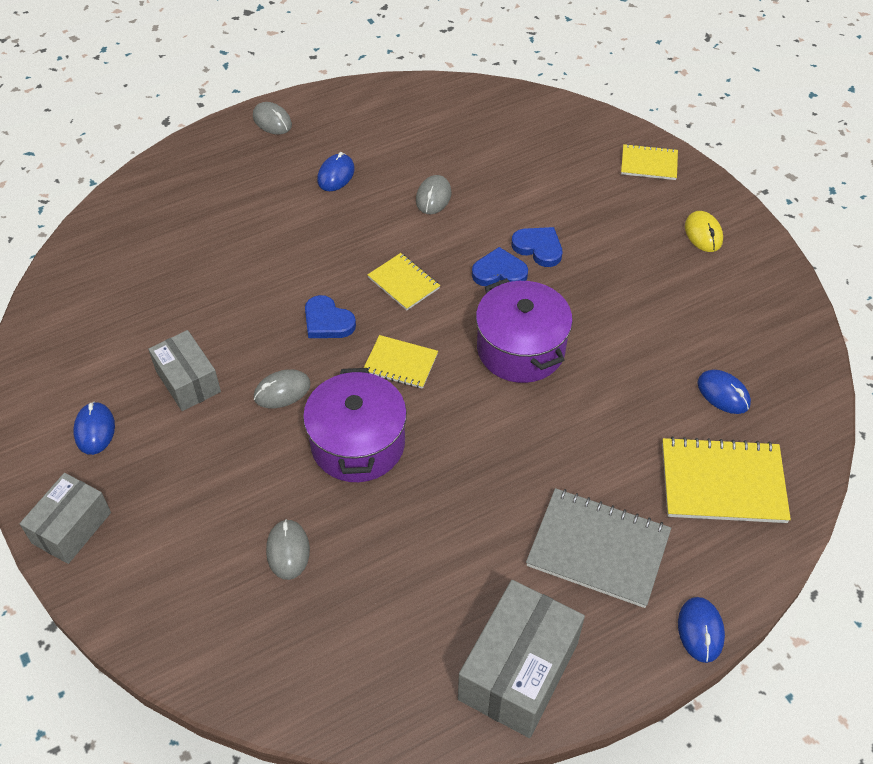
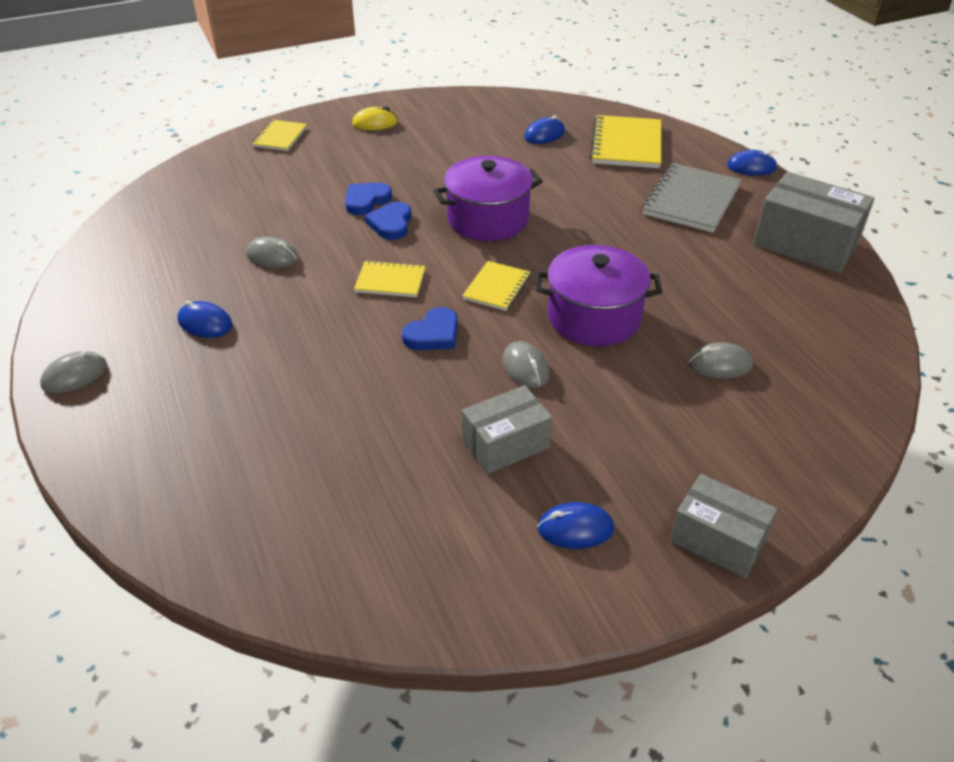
camera: 85 degrees left, 10 degrees down
yellow notebook [368,253,440,310] -> yellow notebook turned 45 degrees clockwise [354,260,425,297]

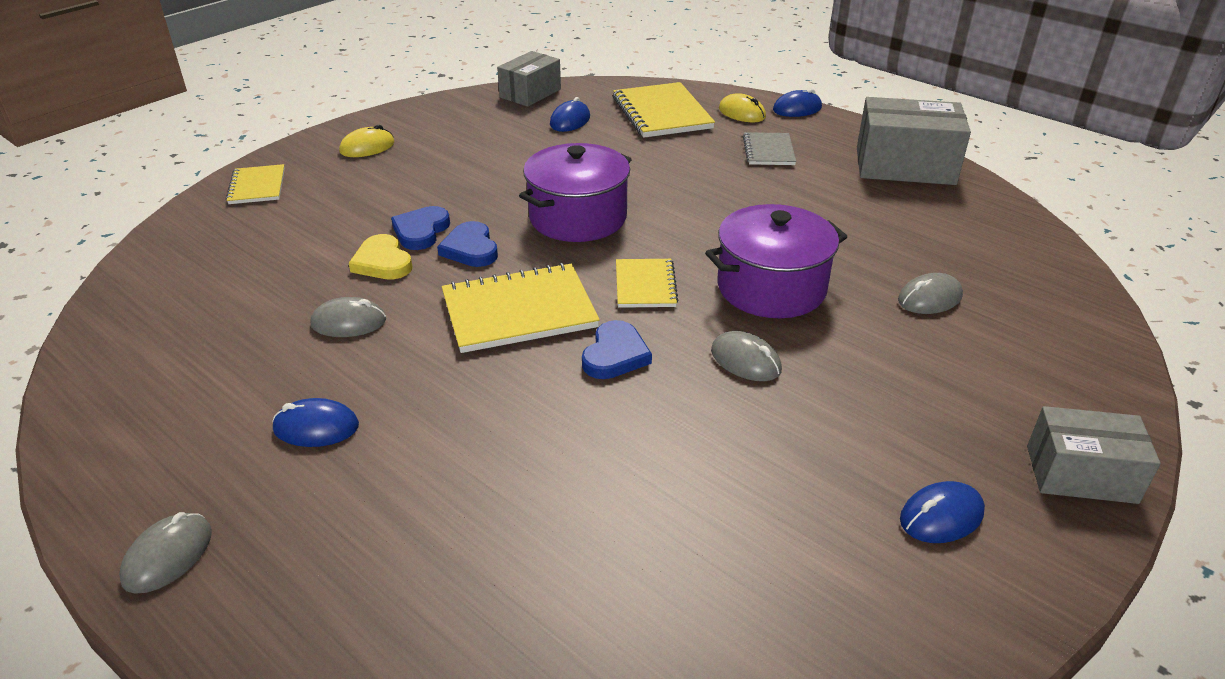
camera: 25 degrees left, 5 degrees down
yellow notebook [354,260,425,297] -> yellow notebook [442,263,600,353], size x1.72
grey box [462,385,552,474] -> grey box moved to [497,51,561,107]
grey notebook [643,163,742,232] -> grey notebook [743,132,796,165], size x0.58
none -> yellow heart [349,234,413,280]
none -> yellow mouse [719,93,766,122]

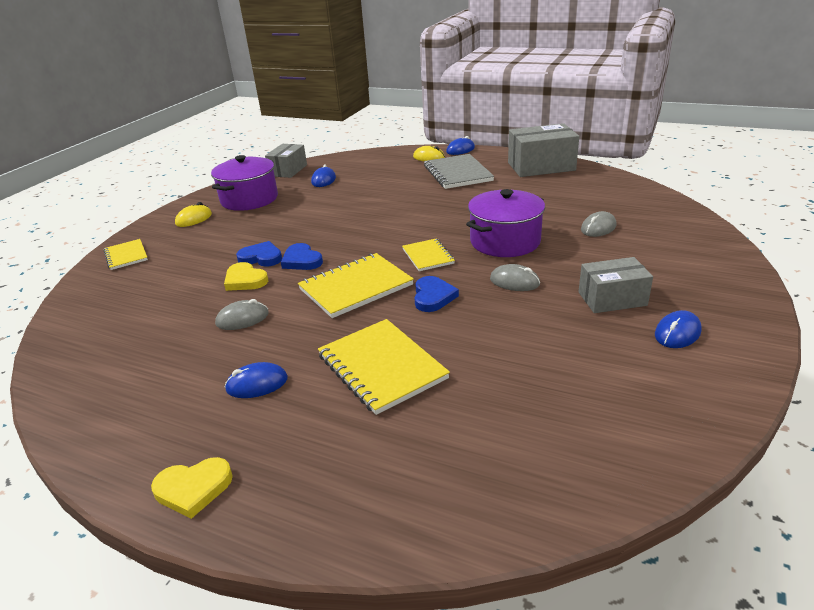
camera: 15 degrees left, 5 degrees down
grey mouse [119,512,212,593] -> yellow heart [151,457,233,519]
blue heart [391,206,450,250] -> blue heart turned 105 degrees clockwise [236,241,282,267]
purple pot [519,143,632,242] -> purple pot moved to [211,155,278,211]
yellow notebook [613,82,715,138] -> yellow notebook moved to [318,319,450,415]
grey notebook [743,132,796,165] -> grey notebook [424,154,494,189], size x1.72
grey box [1027,406,1161,504] -> grey box moved to [579,257,653,313]

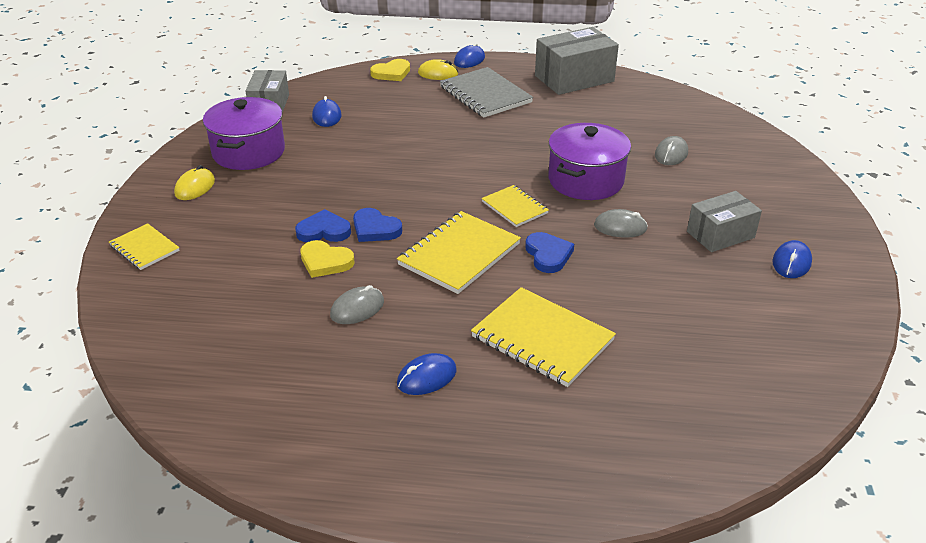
camera: 20 degrees left, 5 degrees up
yellow heart [151,457,233,519] -> yellow heart moved to [370,59,410,81]

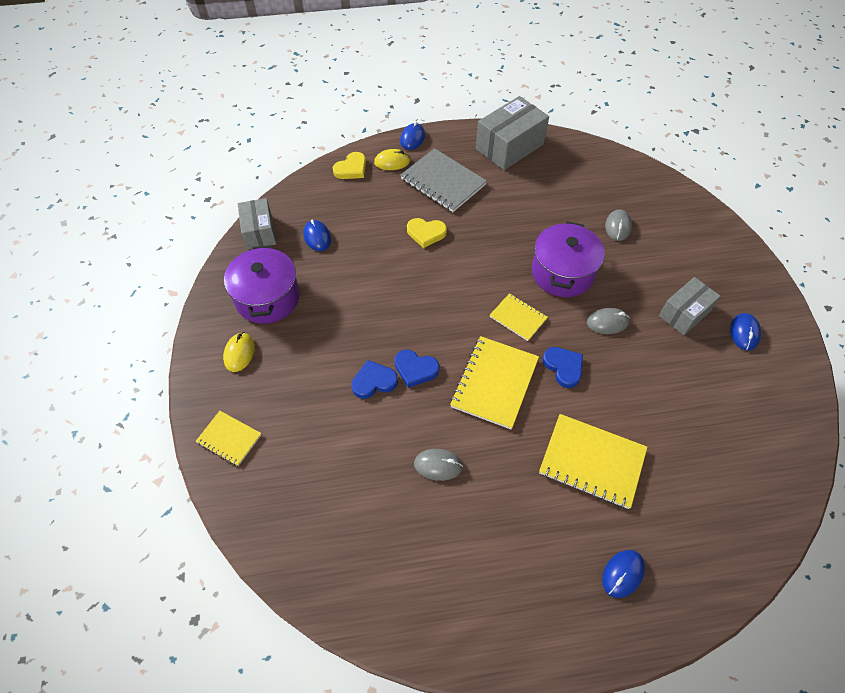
camera: 15 degrees left, 20 degrees up
yellow heart [300,240,355,278] -> yellow heart moved to [407,218,447,248]
grey mouse [330,285,384,324] -> grey mouse turned 60 degrees clockwise [414,449,463,481]
blue mouse [397,353,456,395] -> blue mouse moved to [602,550,645,598]

